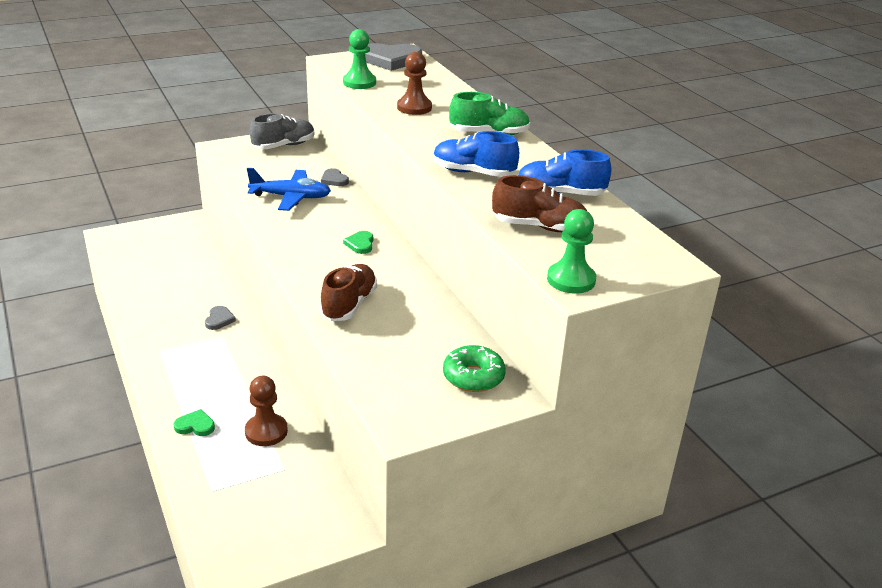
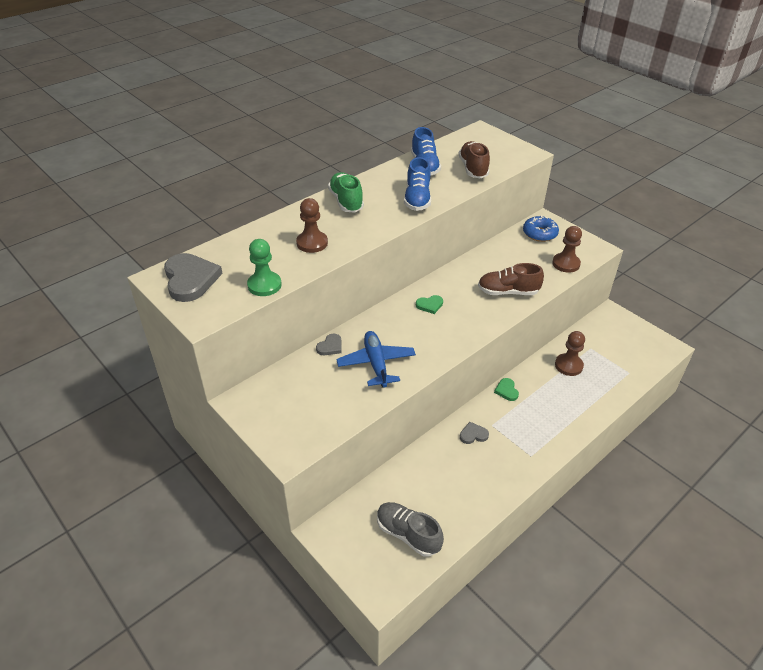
camera: 105 degrees left, 10 degrees up
green heart [173,409,215,436] -> green heart moved to [494,378,519,401]
grey shoe [250,113,314,149] -> grey shoe moved to [377,502,444,557]
green donut [443,345,506,392] -> blue donut [523,215,559,242]
green pawn [547,209,596,293] -> none
none -> brown pawn [552,226,582,273]

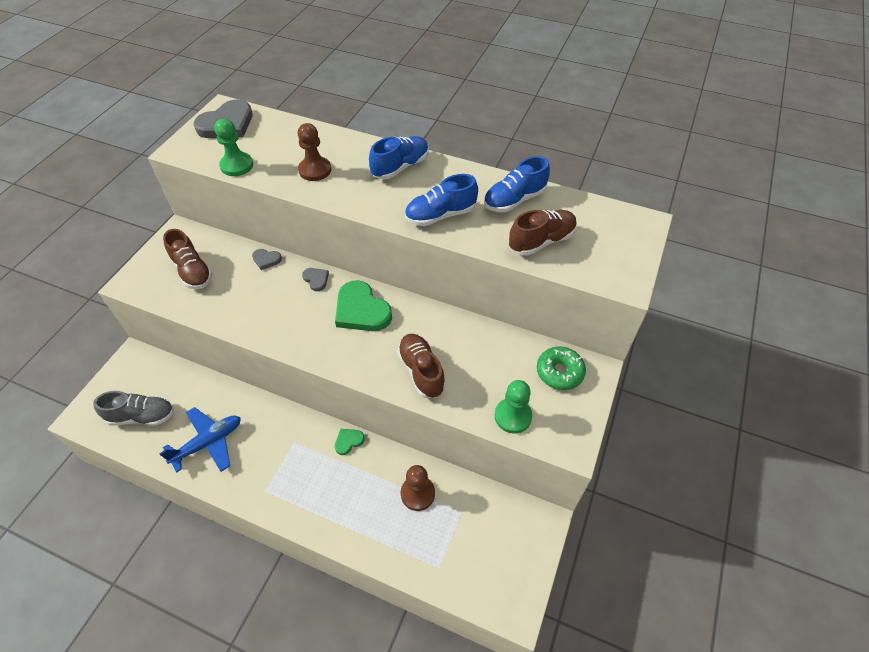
camera: 65 degrees right, 10 degrees up
green shoe [328,172,364,212] -> blue shoe [369,136,429,179]
blue plane [336,331,416,388] -> blue plane moved to [159,407,241,472]
grey shoe [377,502,444,557] -> grey shoe turned 75 degrees clockwise [93,391,174,426]
green heart [416,295,443,314] -> green heart [335,280,392,331], size x2.07
grey heart [460,422,489,444] -> grey heart moved to [302,268,329,291]
blue donut [523,215,559,242] -> green donut [537,347,586,390]
brown pawn [552,226,582,273] -> green pawn [495,380,532,434]
none -> brown shoe [163,229,213,289]

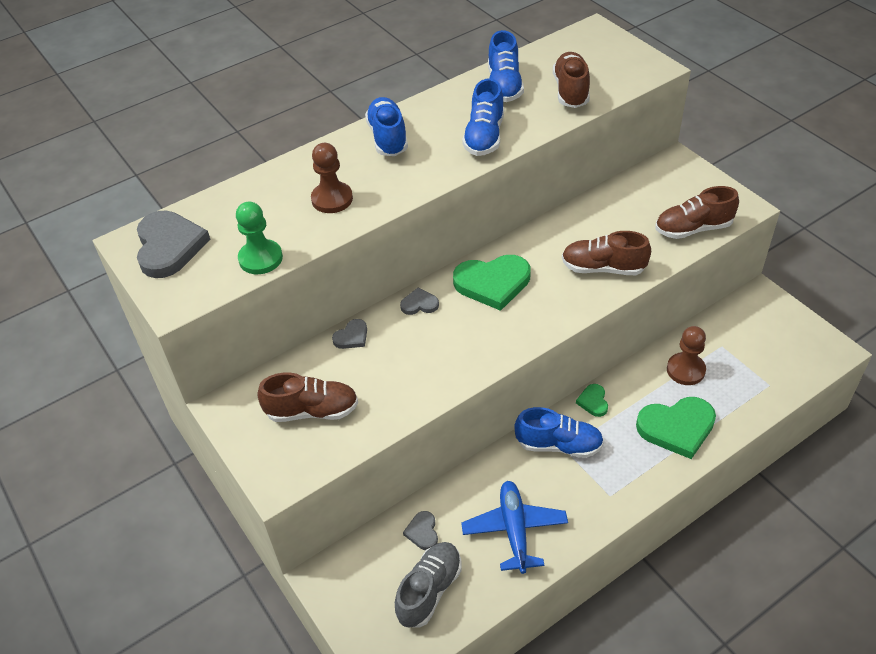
camera: 55 degrees left, 5 degrees down
green pawn [495,380,532,434] -> brown shoe [655,186,739,239]
green donut [537,347,586,390] -> none
none -> grey heart [403,511,438,550]
none -> blue shoe [514,407,604,458]
none -> green heart [636,397,716,459]

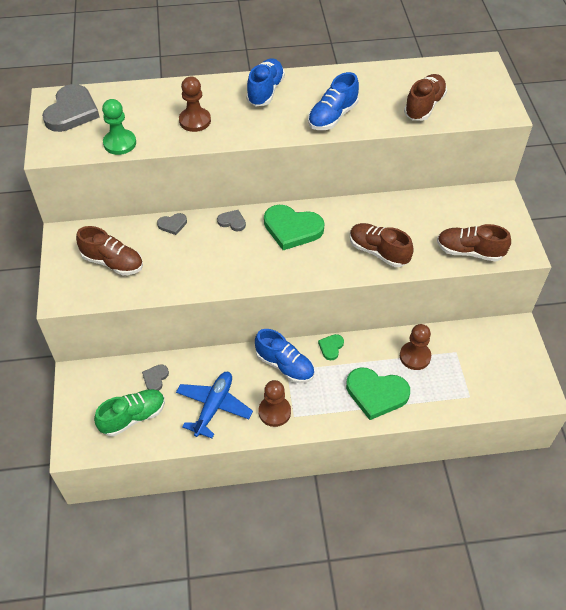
camera: 25 degrees right, 5 degrees up
grey shoe [395,542,461,628] -> green shoe [94,389,165,437]
blue shoe [488,30,524,102] -> none
none -> brown pawn [259,380,291,427]

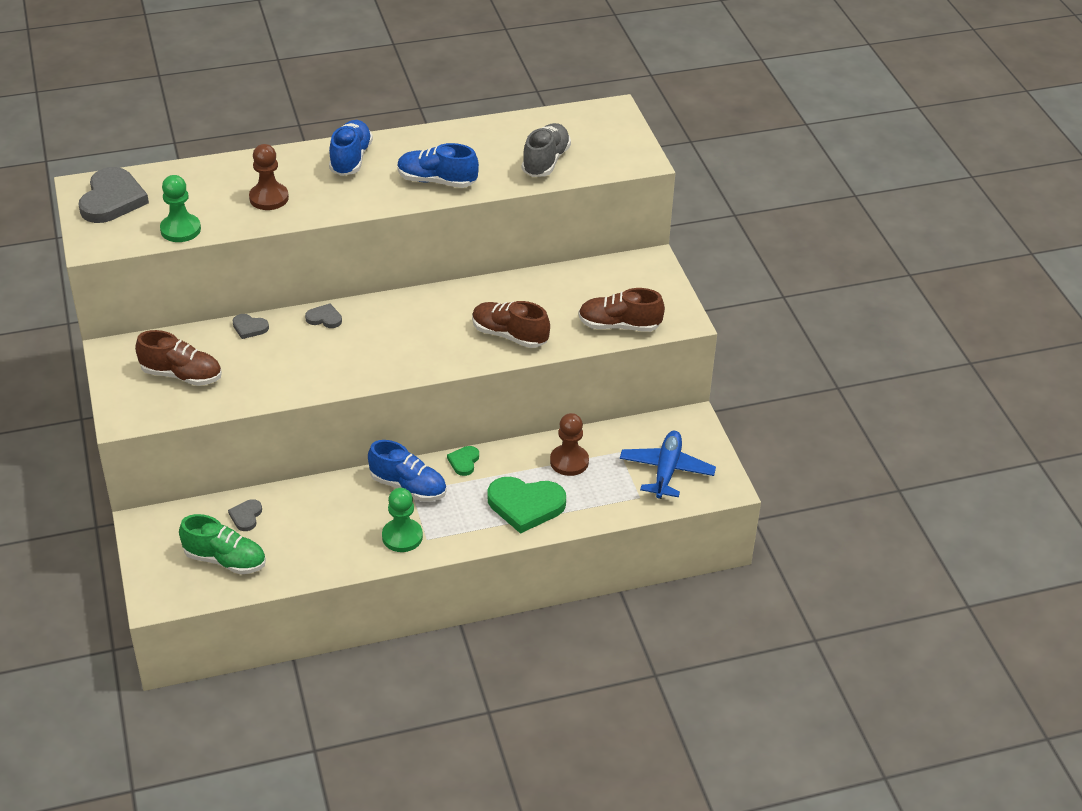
camera: 10 degrees left, 10 degrees down
green shoe [94,389,165,437] -> green shoe turned 60 degrees clockwise [179,514,266,574]
grey heart [157,213,187,235] -> grey heart turned 45 degrees clockwise [232,314,269,339]
blue plane [176,372,253,438] -> blue plane moved to [620,431,716,499]
brown pawn [259,380,291,427] -> green pawn [382,488,423,552]
green heart [264,205,324,250] -> none
blue shoe [308,72,359,130] -> blue shoe turned 75 degrees clockwise [397,143,479,188]
brown shoe [404,74,447,121] -> grey shoe [522,123,571,177]

